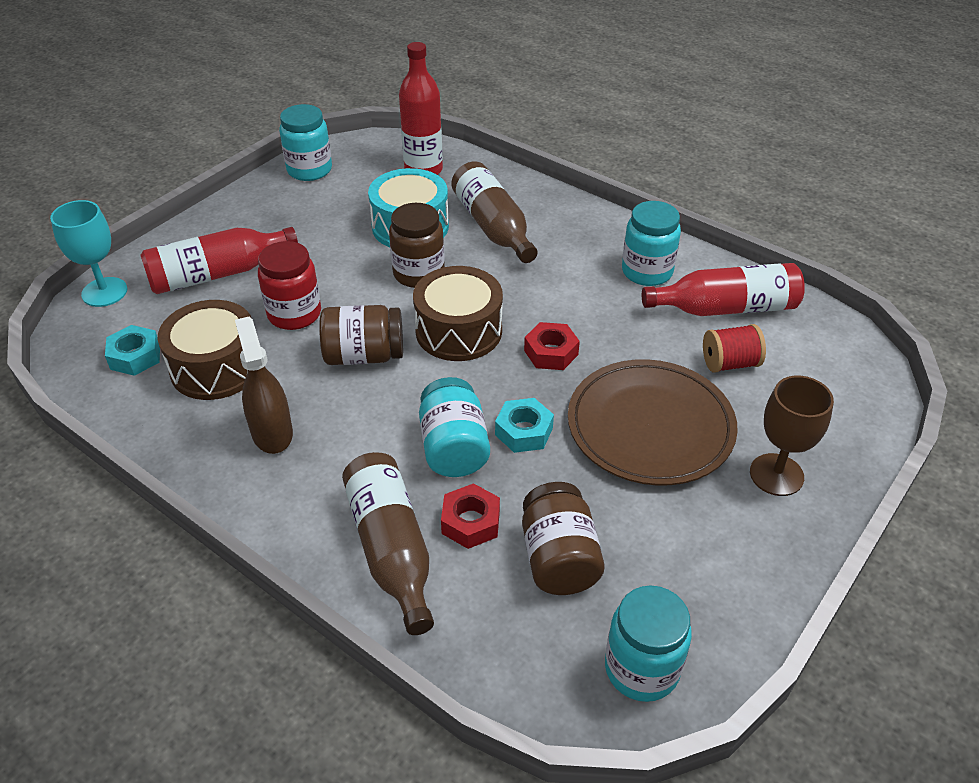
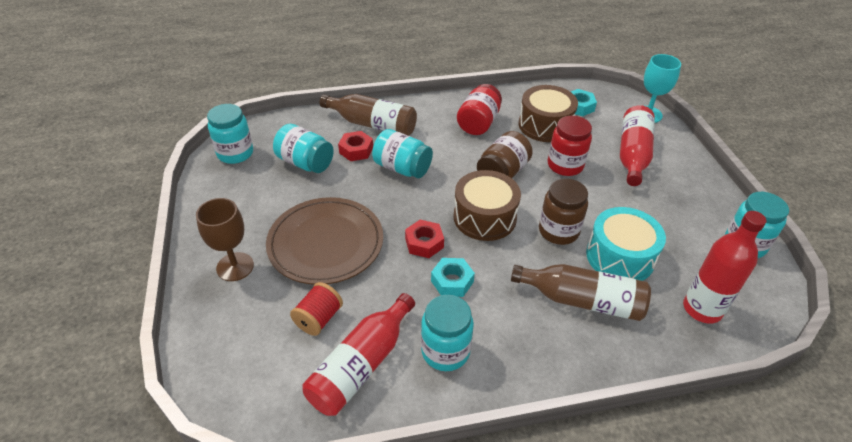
camera: 130 degrees right, 0 degrees up
brown spray bottle [235,317,293,454] -> red jar [457,84,502,135]
turquoise nut [495,398,554,453] -> turquoise nut moved to [431,258,475,297]
brown jar [522,482,605,595] -> turquoise jar [273,124,334,173]

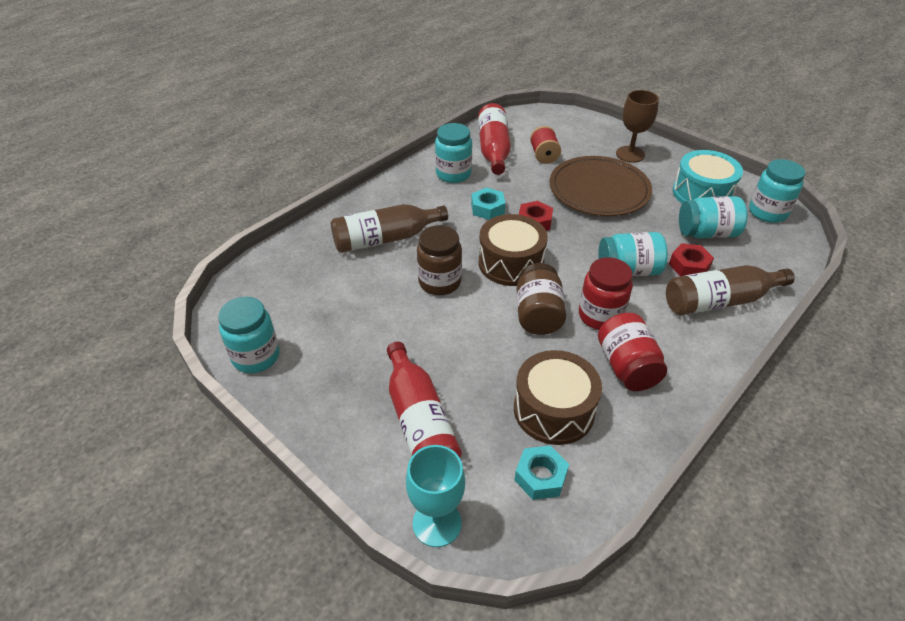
camera: 145 degrees right, 0 degrees up
red jar [548,116,592,176] -> red jar moved to [579,257,633,330]
turquoise drum [586,207,666,281] -> turquoise drum moved to [673,150,743,203]
red bottle [683,211,766,324] -> none

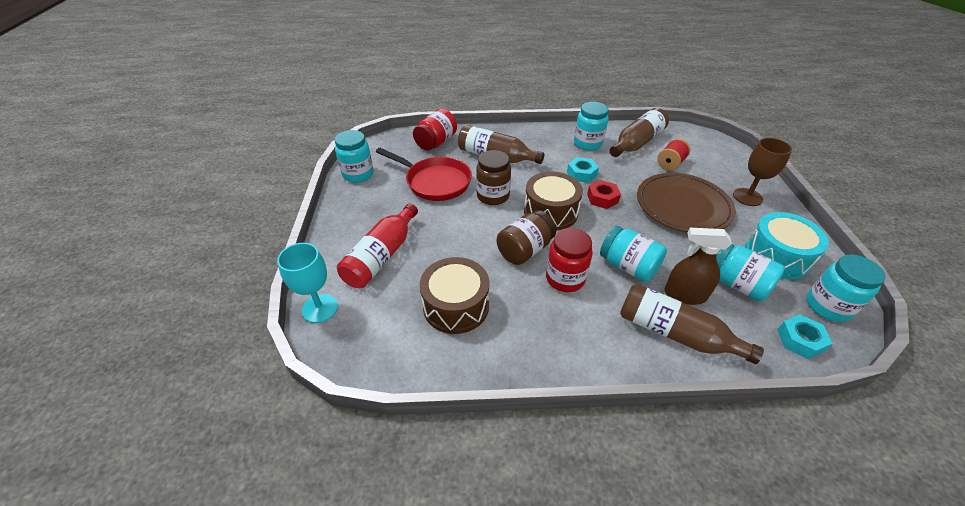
camera: 45 degrees right, 0 degrees up
red bottle [478,103,511,175] -> brown bottle [610,108,669,157]
turquoise nut [514,445,569,500] -> turquoise nut moved to [777,314,833,359]
red jar [598,313,667,391] -> red jar moved to [413,109,457,151]
red nut [669,243,714,276] -> brown spray bottle [664,228,732,305]
none -> red pan [376,148,472,201]

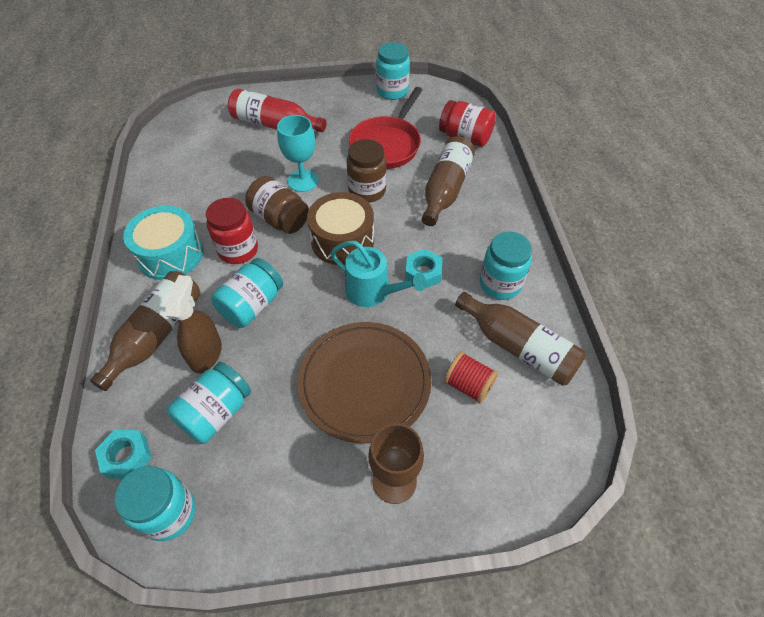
camera: 85 degrees right, 10 degrees up
turquoise goblet [277,243,338,323] -> turquoise goblet moved to [277,115,319,192]
brown drum [420,257,489,334] -> none
red nut [587,180,621,209] -> turquoise watering can [330,241,426,307]
turquoise drum [745,212,829,279] -> turquoise drum moved to [123,206,203,280]

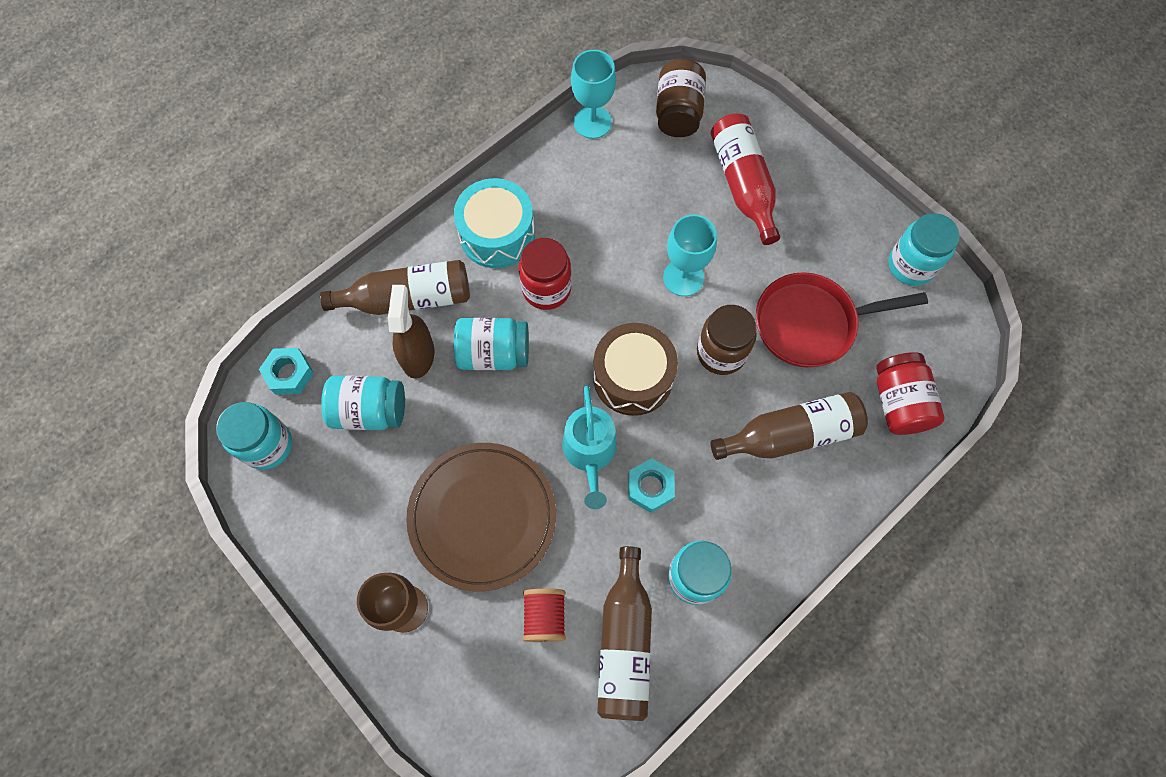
camera: 55 degrees right, 15 degrees up
brown spray bottle [166,275,222,373] -> brown spray bottle turned 60 degrees counterclockwise [388,285,434,379]
brown jar [245,176,309,234] -> brown jar moved to [656,59,706,137]
none -> turquoise goblet [571,50,616,139]

